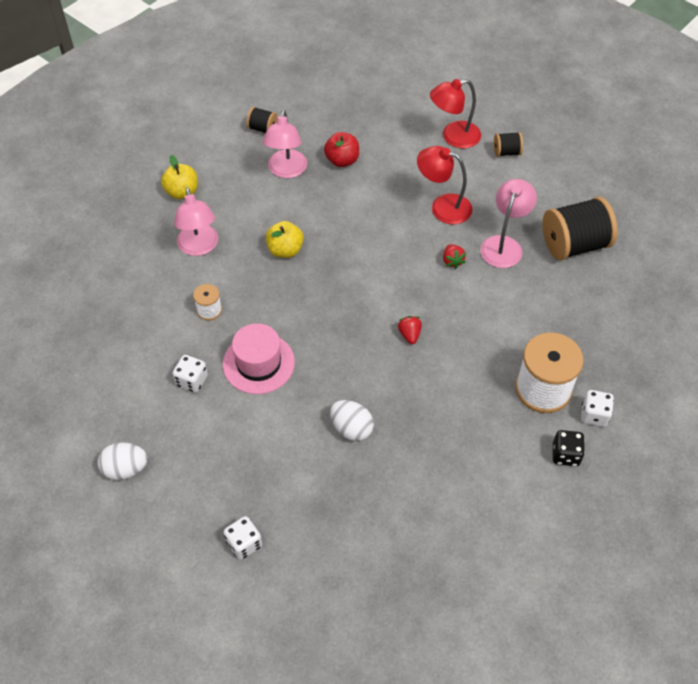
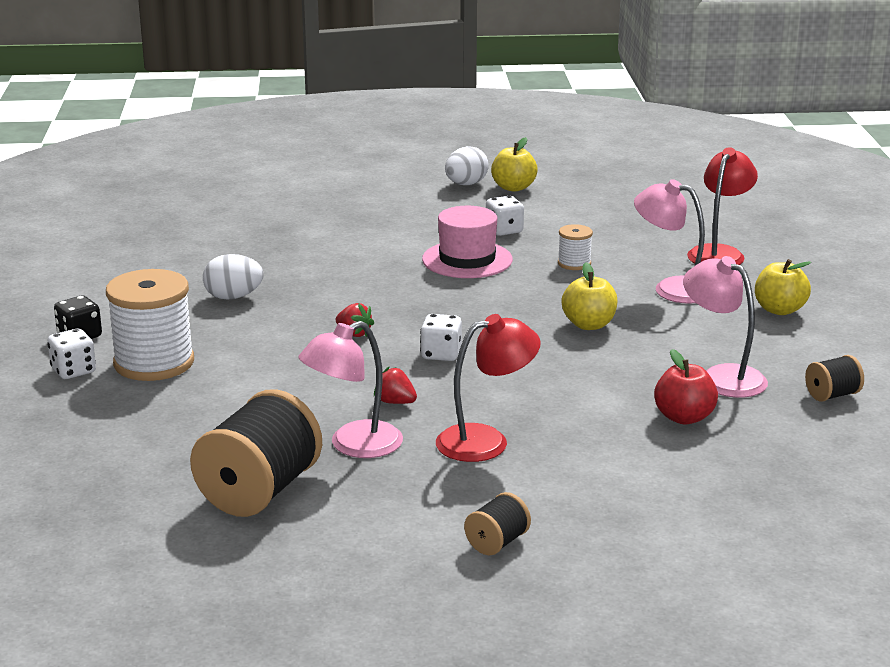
camera: 135 degrees right, 30 degrees down
white dice [224,516,262,560] -> white dice moved to [420,314,462,361]
white egg [330,400,374,441] -> white egg moved to [203,254,264,300]
red lamp [430,79,481,149] -> red lamp moved to [687,147,758,265]
pink lamp [480,179,537,268] -> pink lamp turned 75 degrees clockwise [298,321,403,458]
none -> yellow apple [491,137,538,192]

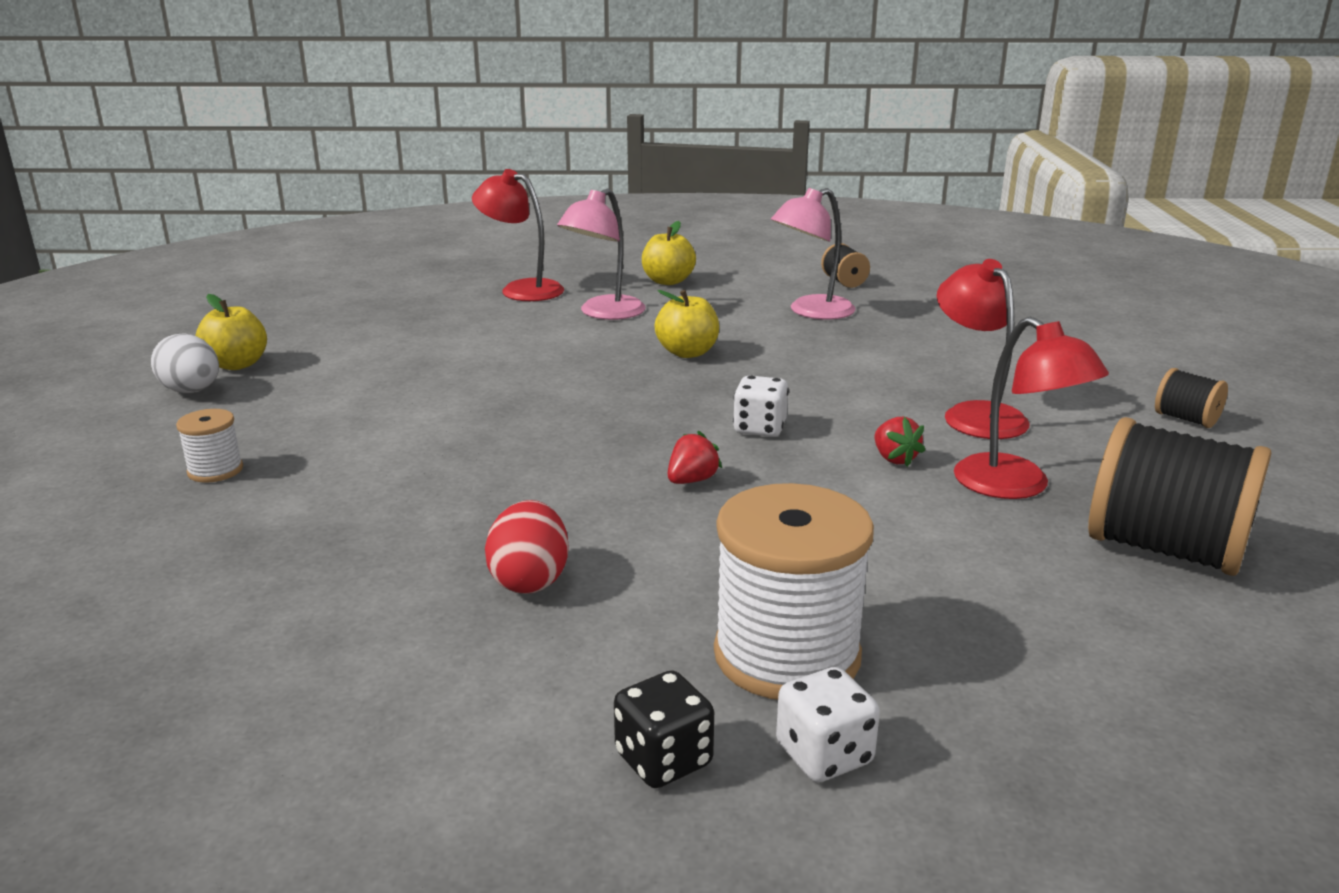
camera: 85 degrees left, 0 degrees up
white egg [203,254,264,300] -> red egg [485,500,569,594]
pink lamp [298,321,403,458] -> red lamp [954,317,1109,499]
red strawberry [374,367,417,404] -> red strawberry turned 60 degrees counterclockwise [874,417,925,467]
pink hat [422,206,513,278] -> none
white dice [486,196,524,236] -> none
white spool [558,224,593,270] -> white spool moved to [176,409,243,483]
red apple [654,349,718,425] -> none

